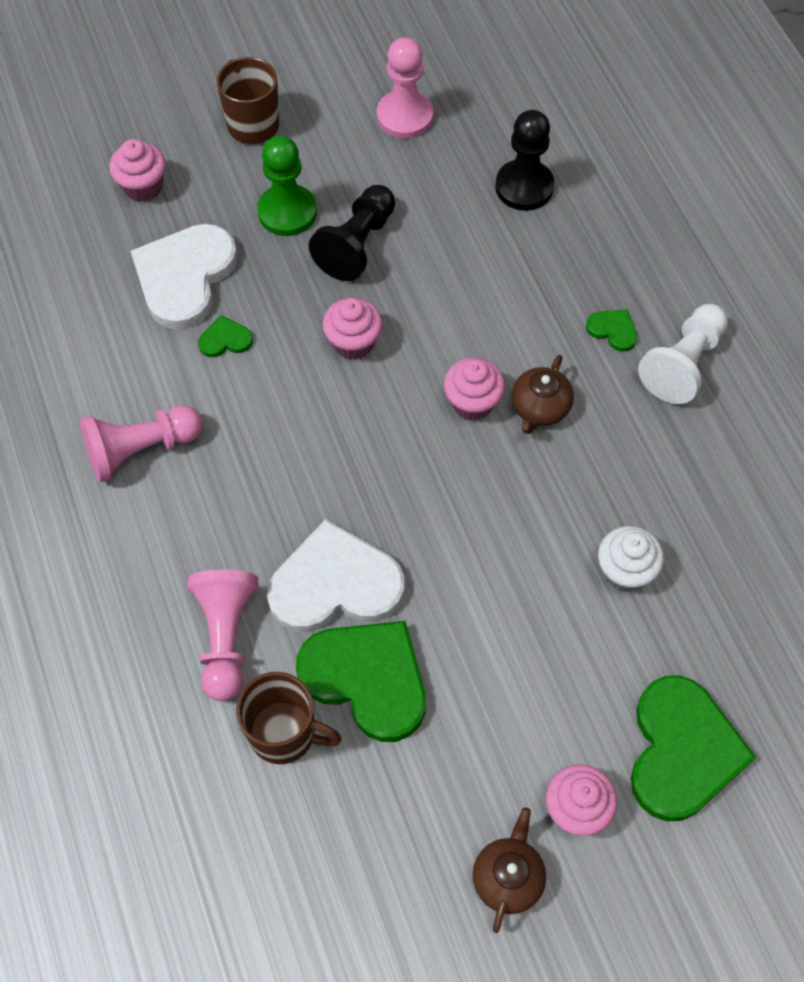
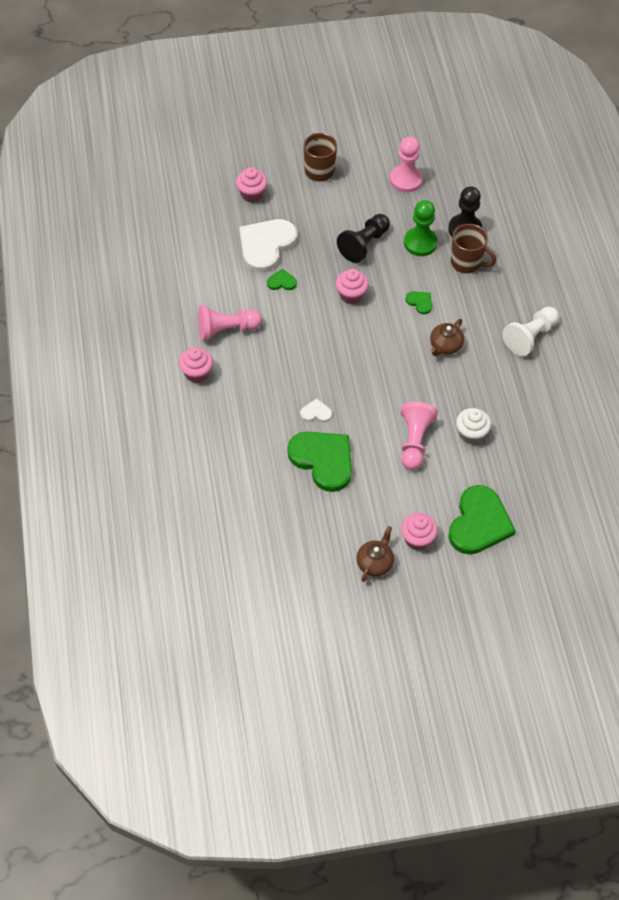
camera: 10 degrees right, 5 degrees down
pink pawn [188,570,258,701] -> pink pawn moved to [401,402,438,470]
brown mug [236,672,342,764] -> brown mug moved to [451,224,496,273]
green pawn [257,136,317,236] -> green pawn moved to [404,200,438,256]
white heart [267,519,404,632] -> white heart [300,398,332,422], size x0.44
pink cupcake [444,357,505,421] -> pink cupcake moved to [179,347,213,383]
green heart [586,309,637,352] -> green heart moved to [405,291,432,315]

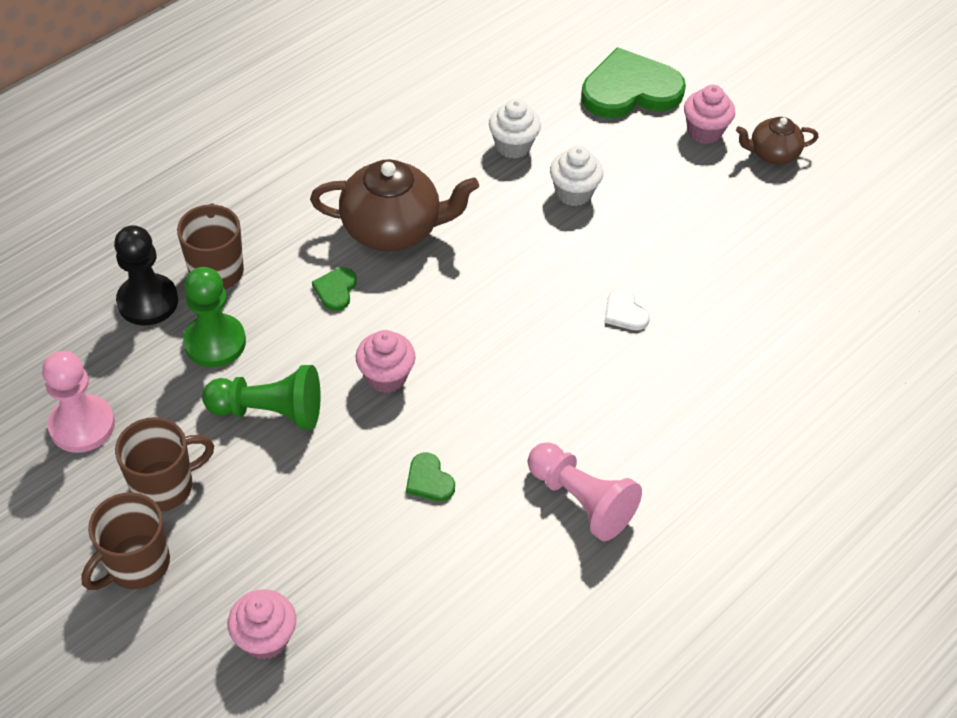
camera: 125 degrees left, 5 degrees down
pink cupcake [179,347,213,383] -> none
white heart [239,219,297,273] -> none
green heart [287,432,352,492] -> none
black pawn [337,214,390,263] -> green pawn [202,365,321,430]
pink pawn [401,402,438,470] -> white cupcake [550,146,603,206]
brown teapot [430,319,464,356] -> brown teapot [310,159,479,251], size x1.80
white pawn [502,307,559,356] -> none
none -> brown mug [115,417,214,511]

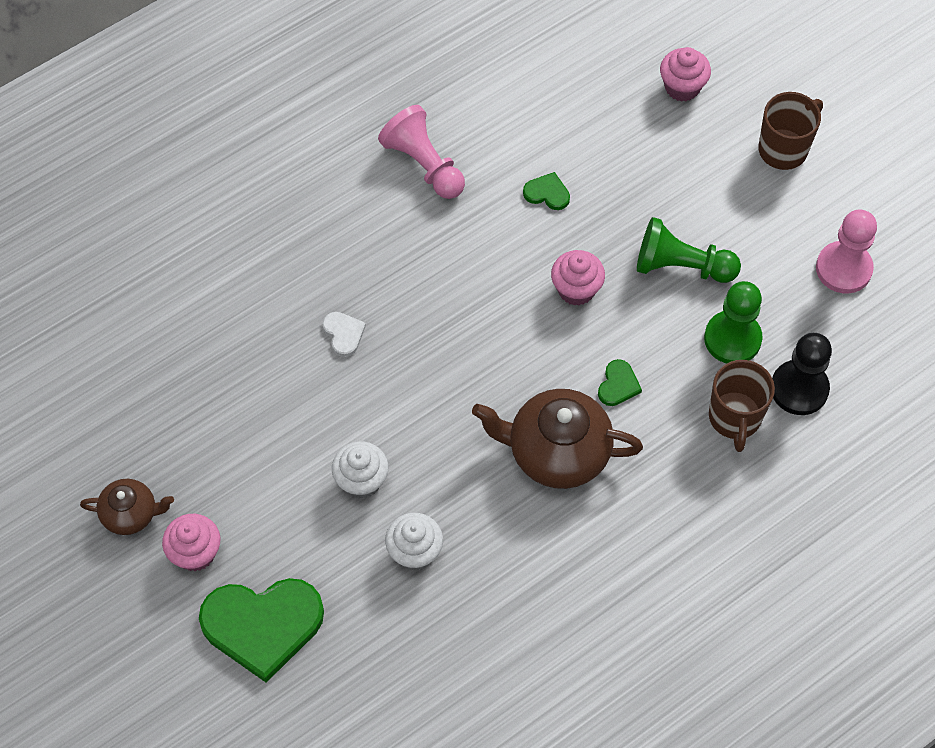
camera: 170 degrees left, 10 degrees up
brown mug [115,417,214,511] -> none
green heart [406,453,455,501] -> green heart turned 45 degrees counterclockwise [523,172,570,210]

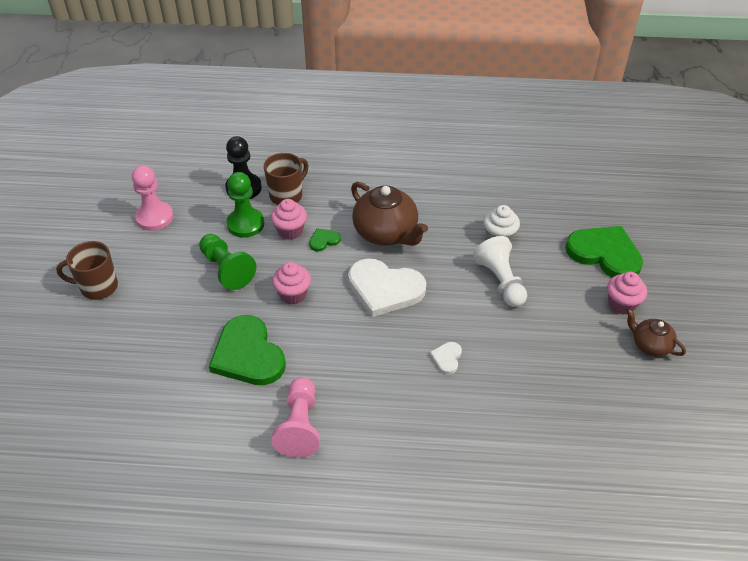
camera: 140 degrees left, 15 degrees down
white cupcake [332,441,389,499] -> white pawn [473,236,527,307]
green heart [523,172,570,210] -> green heart [209,315,286,385], size x2.29
pink cupcake [660,47,711,102] -> pink cupcake moved to [271,199,307,240]
none -> white heart [348,258,426,317]

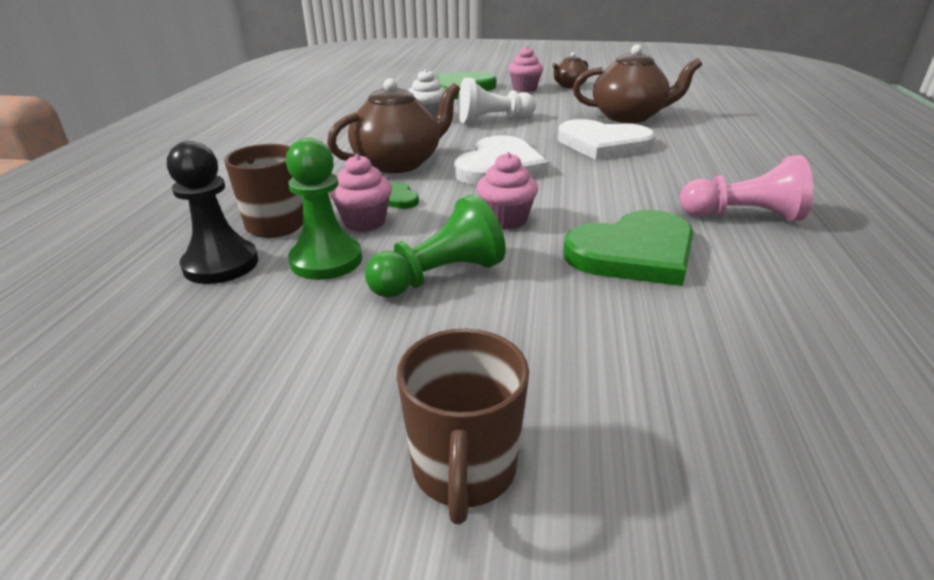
camera: 85 degrees left, 15 degrees down
pink pawn [132,165,173,231] -> none
white heart [429,342,462,374] -> white heart [558,119,655,160], size x2.29
none -> brown teapot [573,45,702,123]

